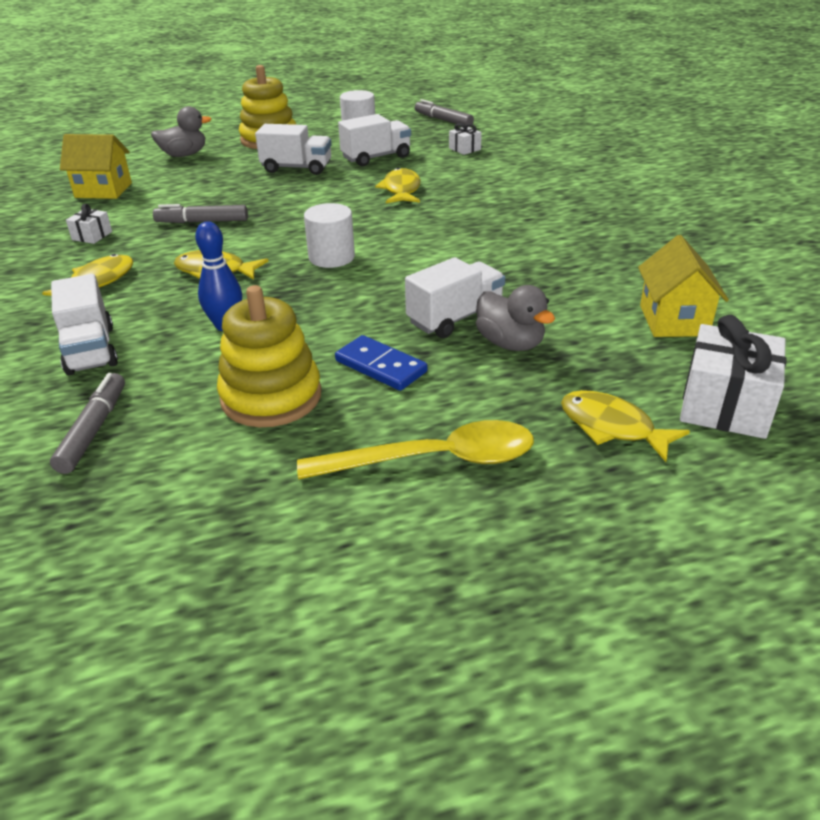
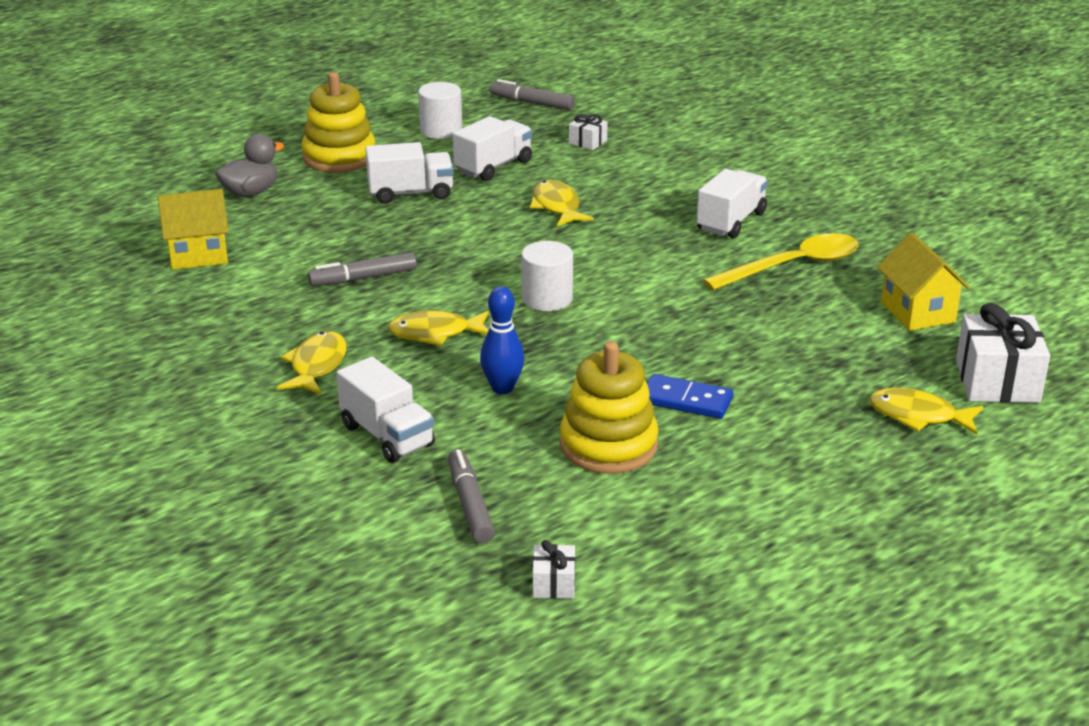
camera: 20 degrees left, 5 degrees down
white gift [66,204,112,244] -> white gift moved to [533,540,575,599]
yellow spoon [297,420,534,479] -> yellow spoon moved to [703,233,858,290]
white truck [405,257,505,338] -> white truck moved to [697,169,768,239]
grey duck [476,285,555,351] -> none

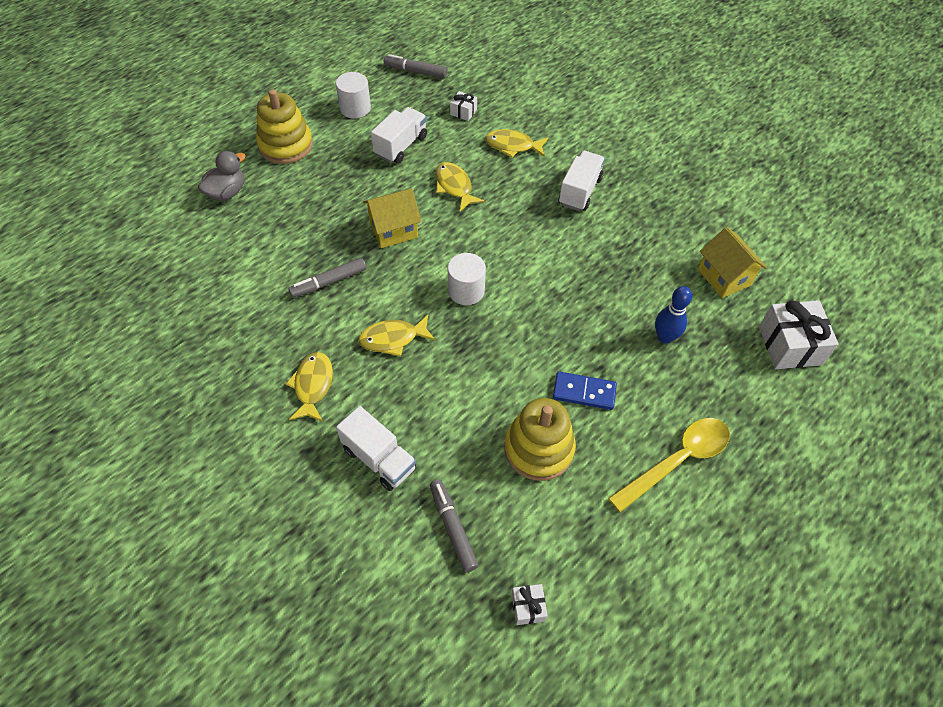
camera: 10 degrees left, 25 degrees up
yellow house [158,189,228,270] -> yellow house moved to [363,189,421,248]
white truck [365,142,454,204] -> none
blue bowling pin [480,286,525,394] -> blue bowling pin moved to [655,286,692,343]
yellow spoon [703,233,858,290] -> yellow spoon moved to [608,418,730,512]
yellow fish [869,388,983,435] -> yellow fish moved to [485,129,548,158]

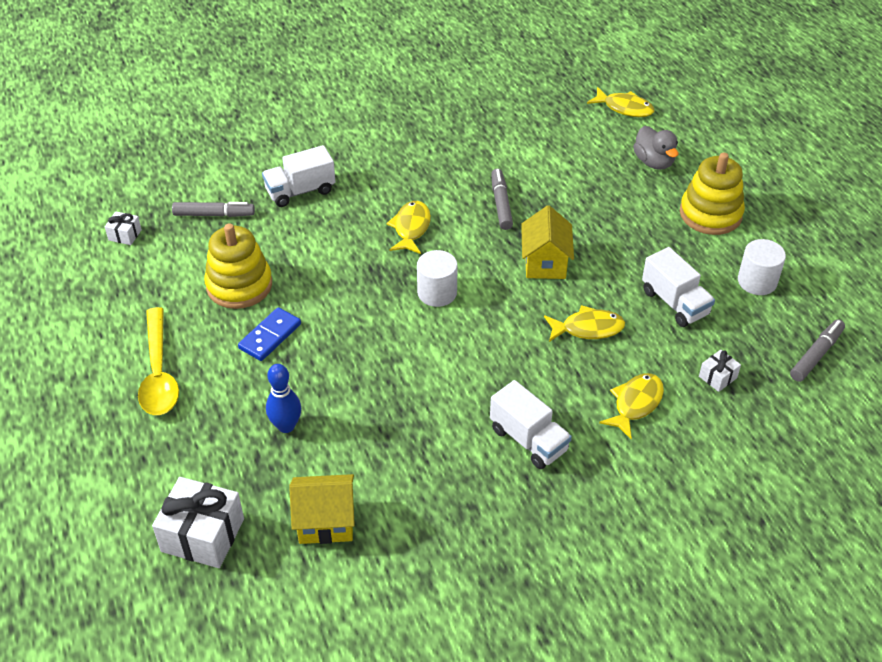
camera: 115 degrees right, 10 degrees down
yellow fish [286,352,333,422] -> yellow fish moved to [587,87,655,117]

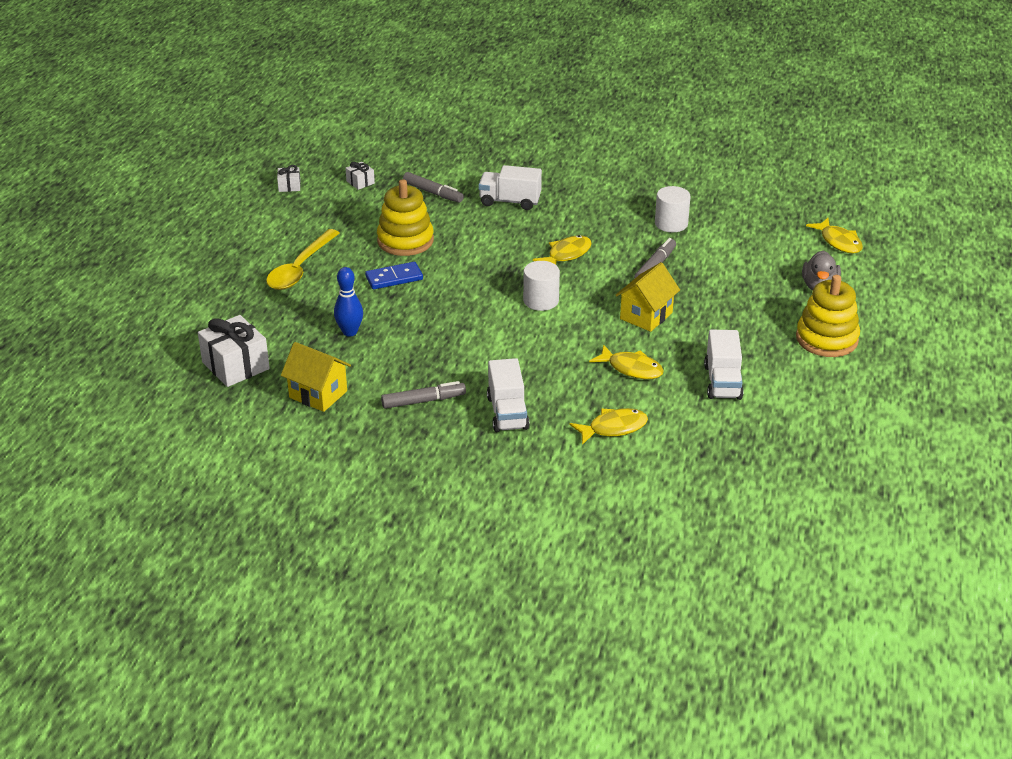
camera: 35 degrees right, 10 degrees down
white gift [699,350,741,392] -> white gift moved to [277,165,301,192]
white cylinder [738,239,786,295] -> white cylinder moved to [655,186,691,232]
grey marker [790,319,845,382] -> grey marker moved to [381,381,466,409]

